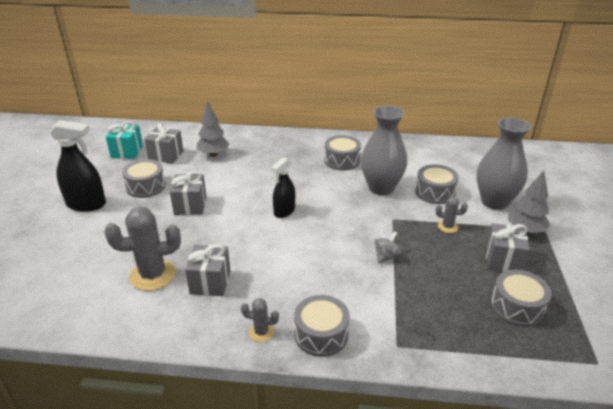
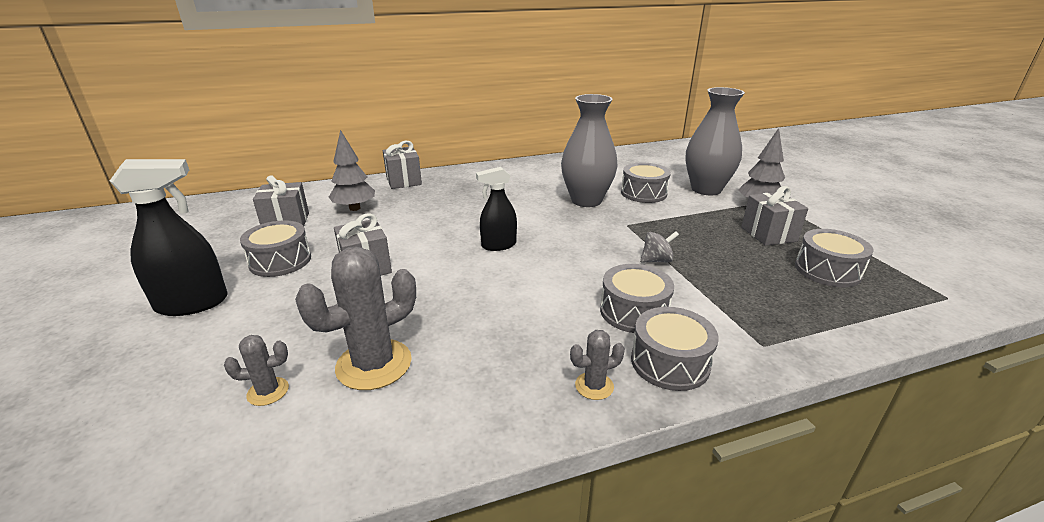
camera: 25 degrees left, 5 degrees down
turquoise gift [106,121,143,159] -> none
grey gift [185,244,231,296] -> grey gift moved to [383,141,422,189]
black spray bottle [271,157,295,218] -> black spray bottle turned 60 degrees clockwise [476,167,517,251]
grey drum [324,135,361,170] -> grey drum moved to [600,264,674,333]
grey spinning top [374,231,401,264] -> grey spinning top turned 60 degrees clockwise [640,231,679,263]
grey cactus [436,197,468,233] -> grey cactus moved to [224,335,289,406]

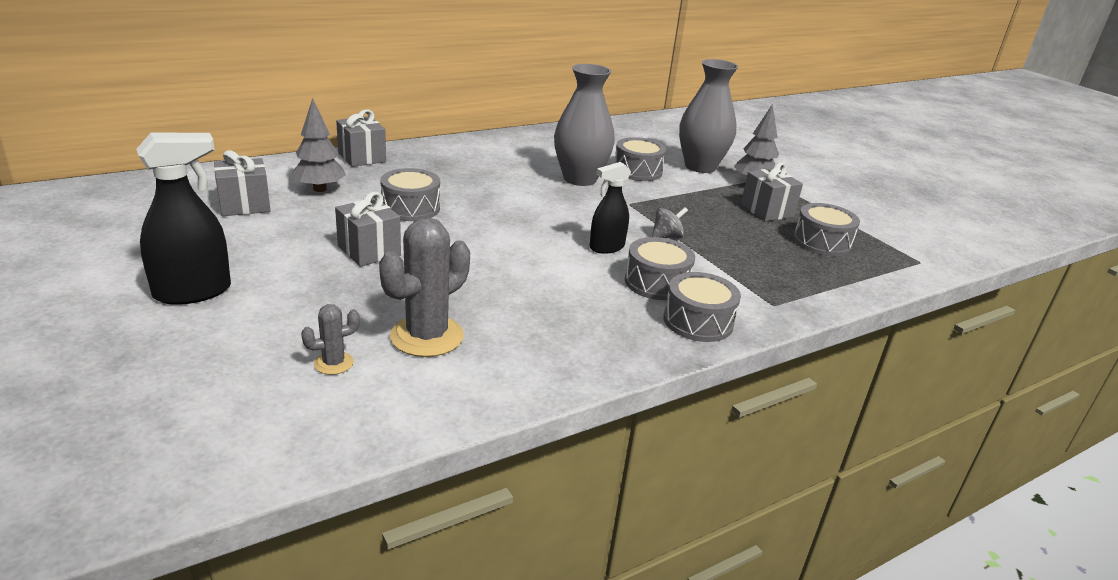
camera: 15 degrees left, 0 degrees up
grey drum [240,220,311,277] -> grey drum moved to [380,168,440,221]
black spray bottle [476,167,517,251] -> black spray bottle moved to [590,162,631,254]
grey cactus [570,330,625,400] -> none

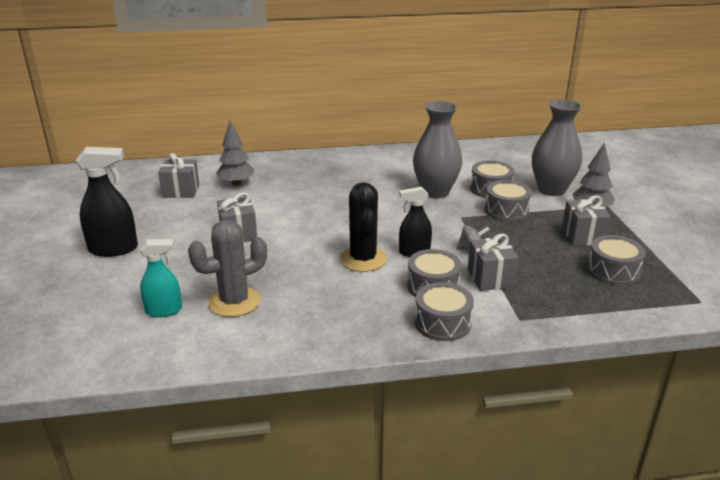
camera: 25 degrees right, 0 degrees up
grey cactus [301,304,360,375] -> turquoise spray bottle [140,239,182,317]
grey gift [336,109,386,167] -> grey gift moved to [468,234,519,291]
grey drum [380,168,440,221] -> grey drum moved to [485,180,532,222]
none -> black cactus [340,182,387,272]

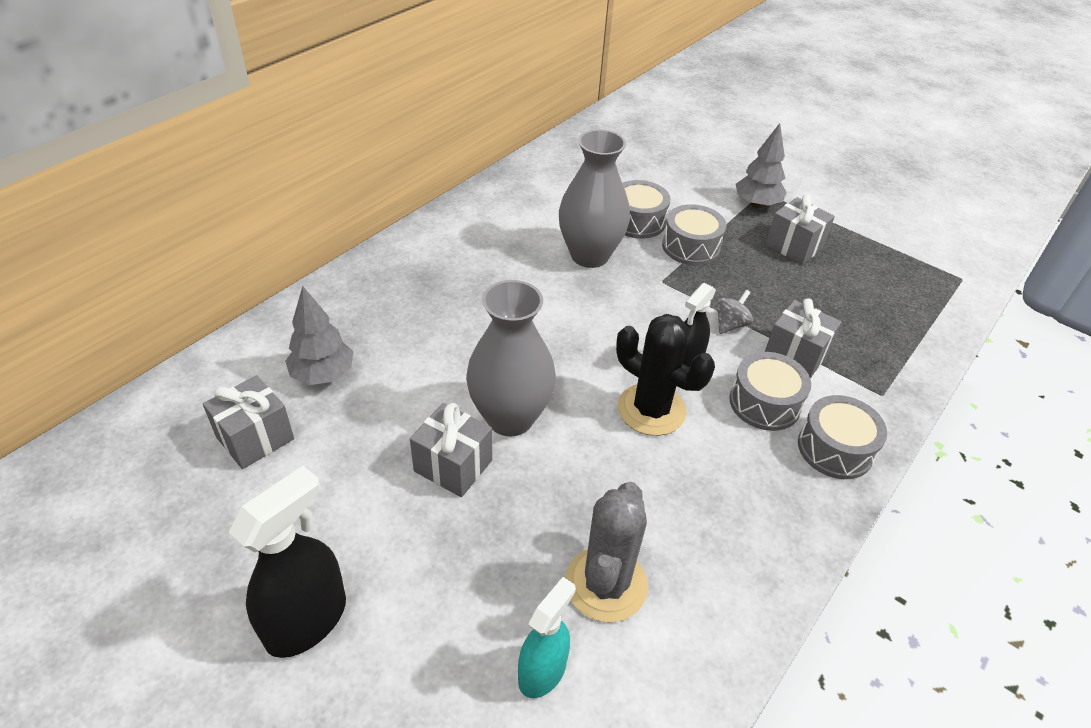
camera: 45 degrees left, 15 degrees up
grey vase [532,99,582,196] -> grey vase moved to [466,280,556,436]
grey drum [587,235,646,286] -> none

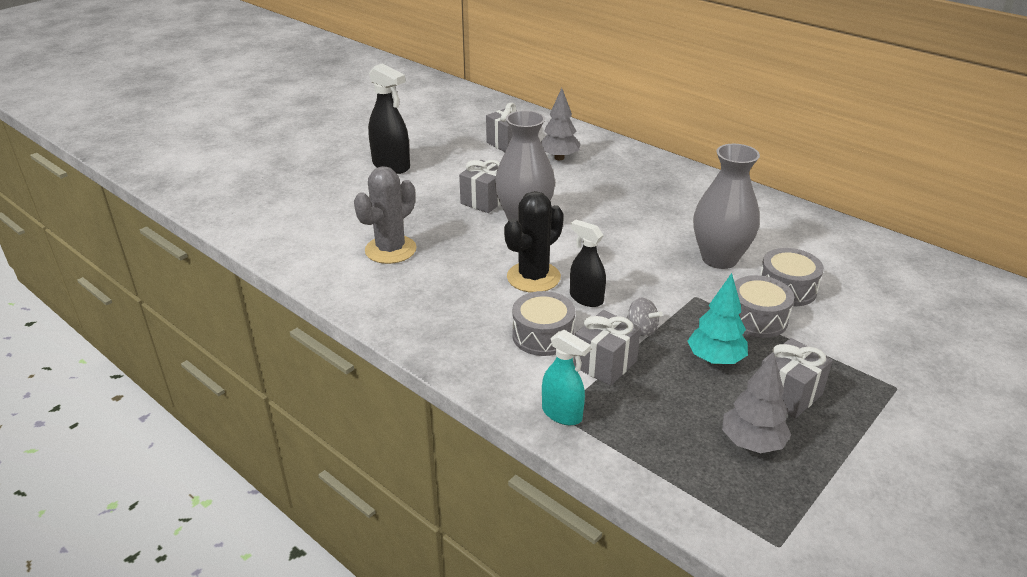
camera: 95 degrees right, 10 degrees down
turquoise spray bottle [518,577,576,698] -> turquoise spray bottle moved to [542,330,591,425]
grey cactus [565,482,648,622] -> grey cactus turned 75 degrees counterclockwise [354,166,417,264]
grey tree [736,123,787,208] -> grey tree moved to [722,353,791,453]
grey drum [798,395,887,479] -> none
none -> turquoise tree [688,273,748,365]

